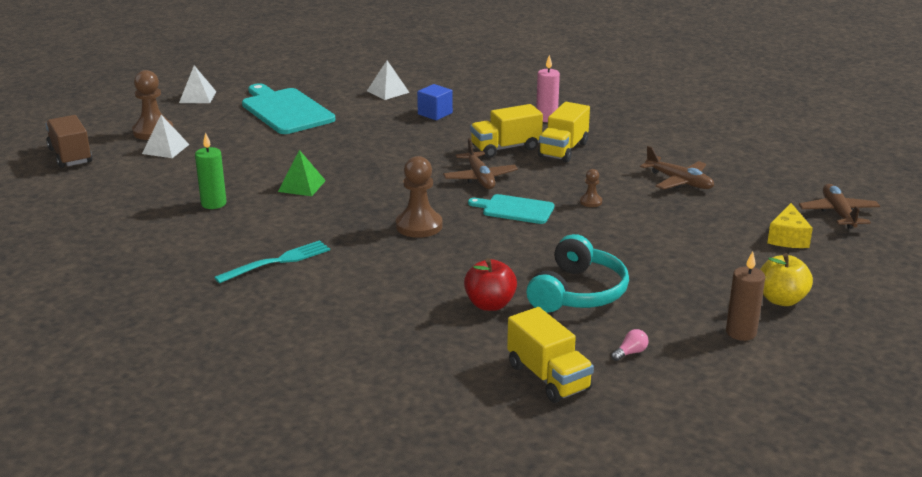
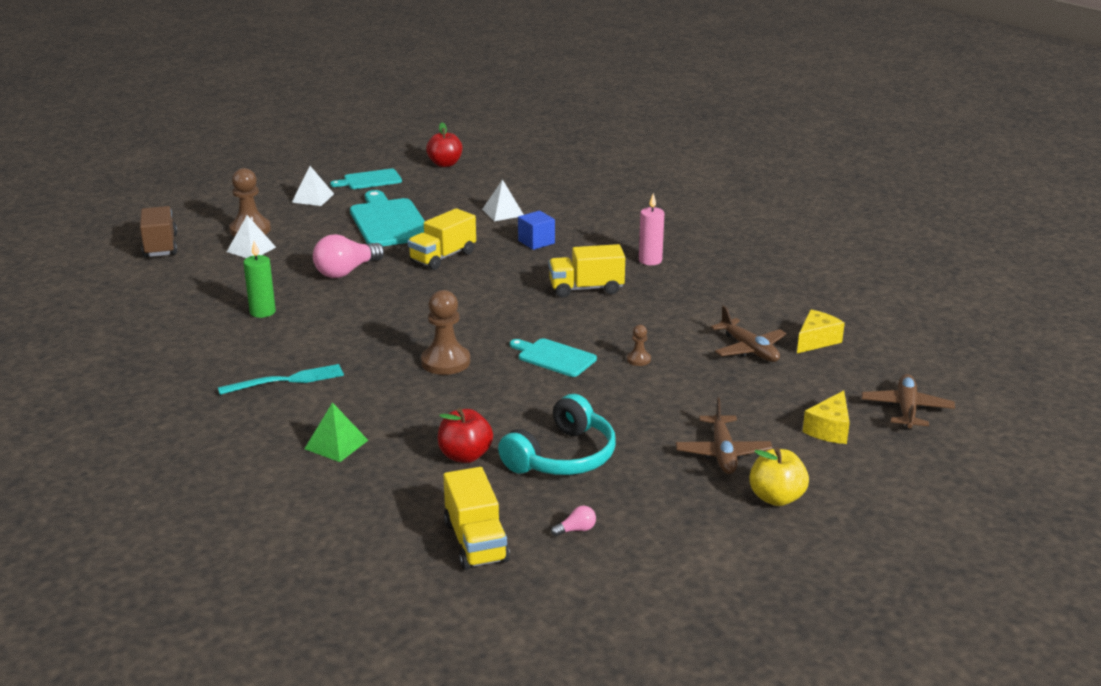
camera: 15 degrees right, 0 degrees up
green pyramid [278,150,326,196] -> green pyramid moved to [305,402,368,462]
brown plane [443,138,518,189] -> brown plane moved to [675,398,773,474]
yellow truck [538,102,590,163] -> yellow truck moved to [408,208,476,270]
brown candle [726,251,765,341] -> none
none -> pink light bulb [313,234,384,278]
none -> turquoise cutting board [330,169,402,189]
none -> red apple [426,122,463,167]
none -> yellow cheese [797,310,845,353]

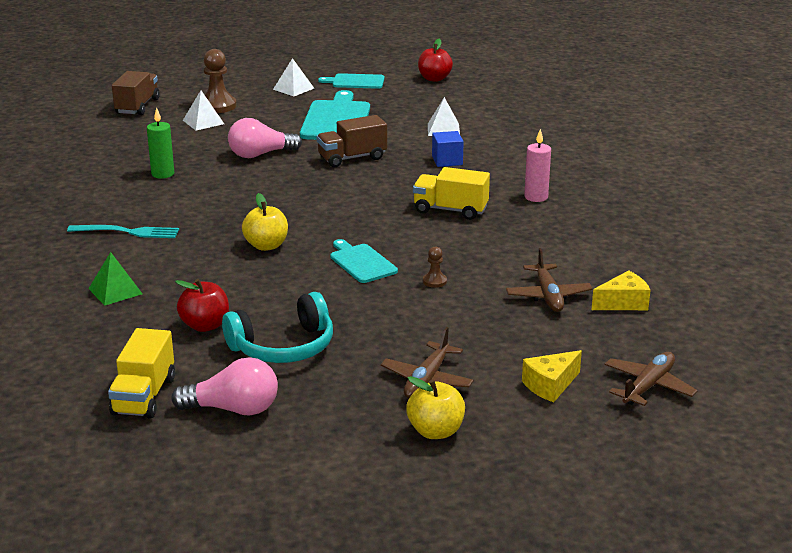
camera: 25 degrees right, 0 degrees up
yellow truck [408,208,476,270] -> brown truck [317,115,387,167]
brown pawn [421,290,470,375] -> yellow apple [242,193,288,251]
pink light bulb [551,506,596,536] -> pink light bulb [171,357,278,416], size x2.38

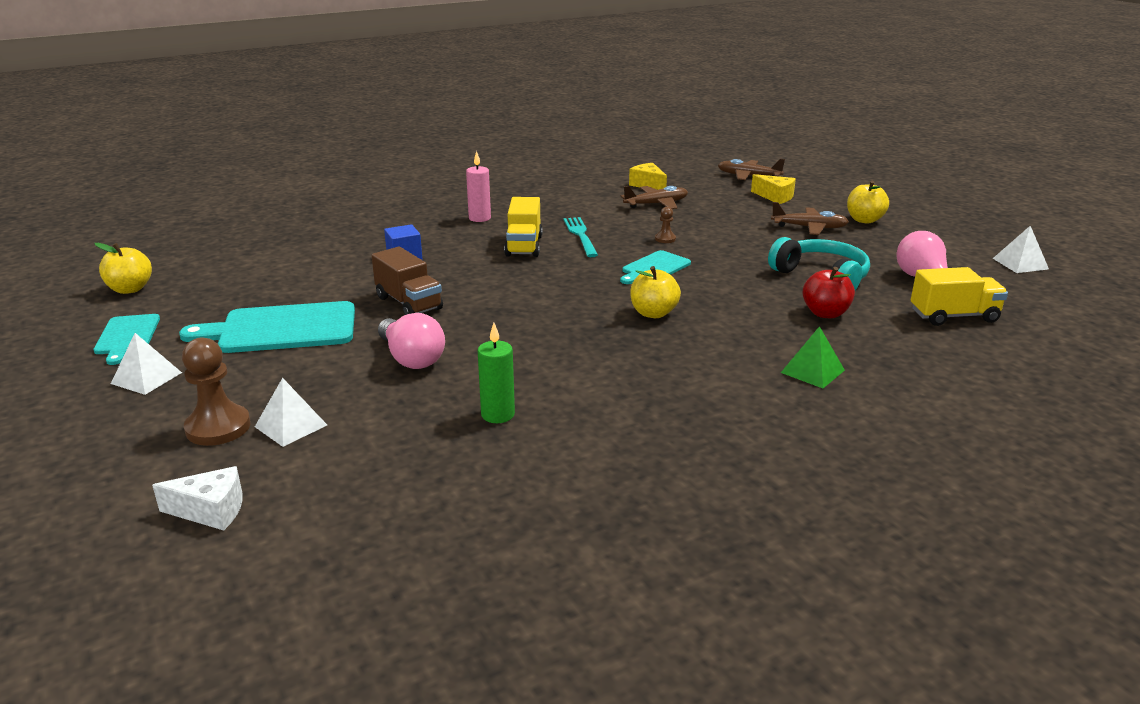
camera: 105 degrees left, 0 degrees up
turquoise fork [67,225,179,238] -> turquoise fork moved to [564,217,598,257]
brown truck [112,71,160,115] -> white cheese [152,466,243,530]
red apple [418,39,453,82] -> yellow apple [94,243,152,294]
white pyramid [428,97,460,136] -> white pyramid moved to [992,226,1049,273]

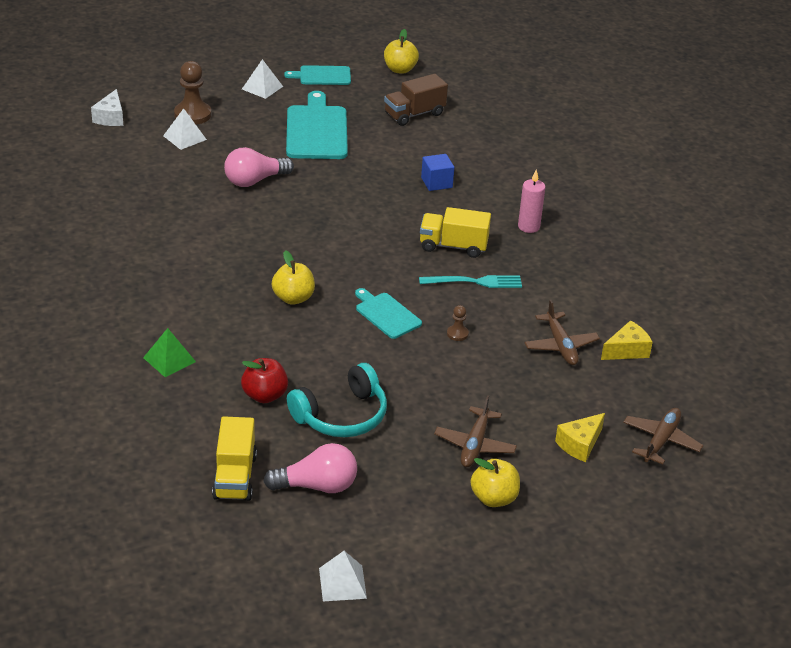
camera: 95 degrees right, 10 degrees up
brown truck [372,247,443,315] -> brown truck moved to [384,74,448,126]
green candle [478,323,515,423] -> none

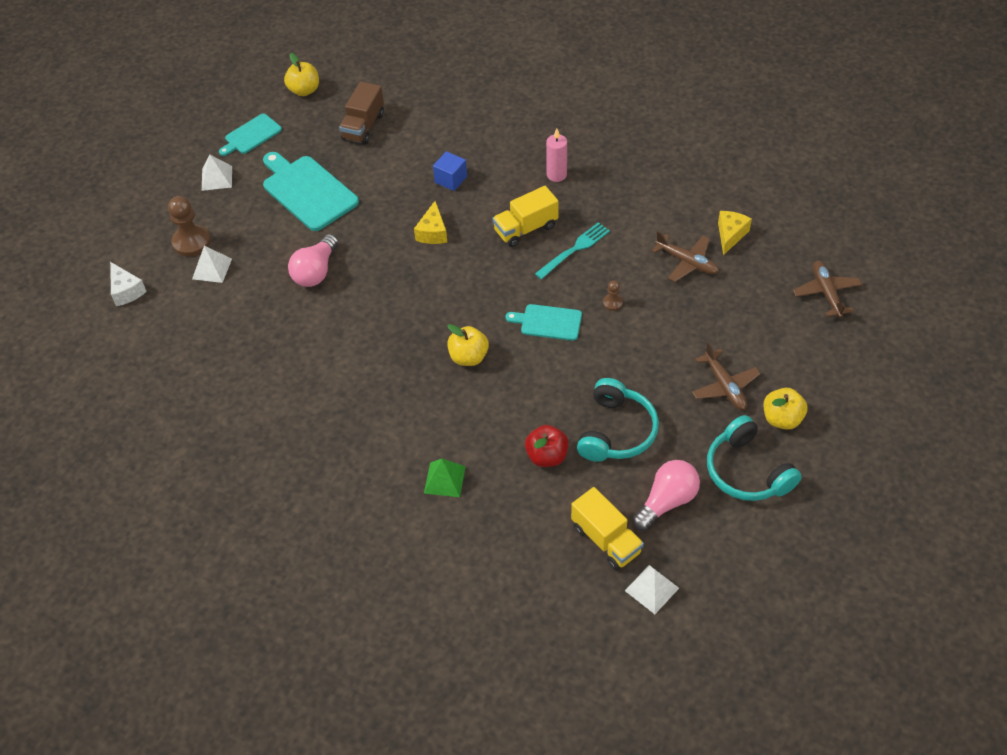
camera: 35 degrees left, 15 degrees up
white pyramid [319,551,367,601] -> white pyramid moved to [625,565,679,614]
yellow cheese [555,413,605,462] -> yellow cheese moved to [414,201,447,244]
none -> turquoise headphones [707,415,802,501]

